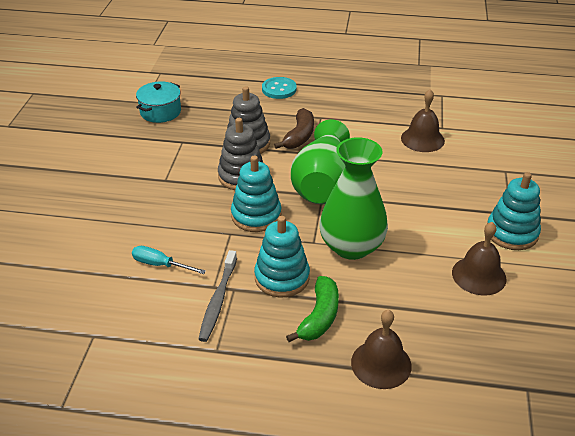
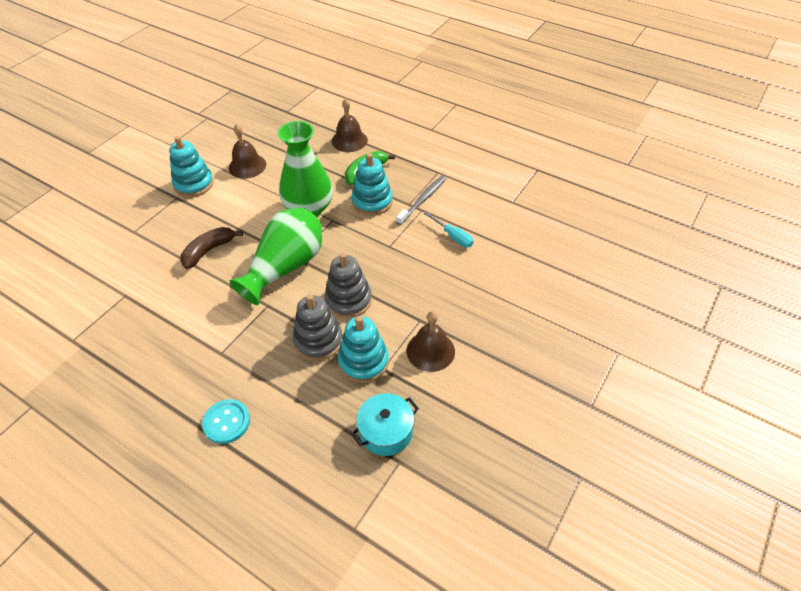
camera: 155 degrees left, 10 degrees up
turquoise stacking toy [231,156,281,232] -> turquoise stacking toy moved to [338,316,389,383]
brown banana [274,108,314,149] -> brown banana moved to [181,227,243,269]
brown bell [401,89,445,152] -> brown bell moved to [407,311,455,372]

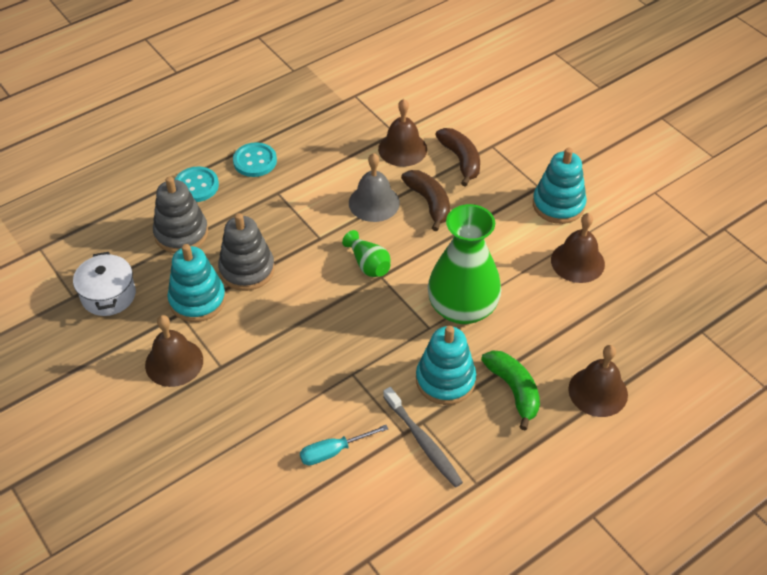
camera: 110 degrees right, 0 degrees up
green vase [229,208,322,305] -> green vase [342,230,391,277], size x0.46
grey stacking toy [325,253,372,318] -> grey stacking toy moved to [153,176,208,253]
turquoise pot [351,393,419,456] -> white pot [73,252,136,316]
none -> turquoise button [233,142,277,177]
none -> grey bell [349,153,400,222]
none -> brown bell [378,99,427,167]
none -> brown banana [435,128,480,187]

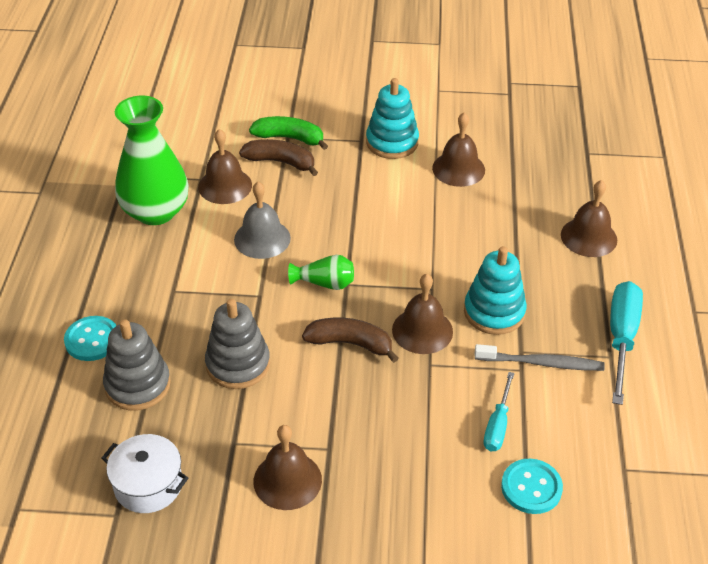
camera: 50 degrees left, 5 degrees down
turquoise stacking toy [167,244,226,322] -> none
turquoise button [233,142,277,177] -> turquoise button moved to [501,459,563,514]
brown banana [401,170,450,231] -> brown banana moved to [302,318,399,363]
green vase [428,204,501,324] -> green vase moved to [115,96,189,225]
green banana [481,350,540,430] -> green banana moved to [249,116,328,150]
none -> brown bell [392,274,453,354]
none -> turquoise screwdriver [610,281,643,405]

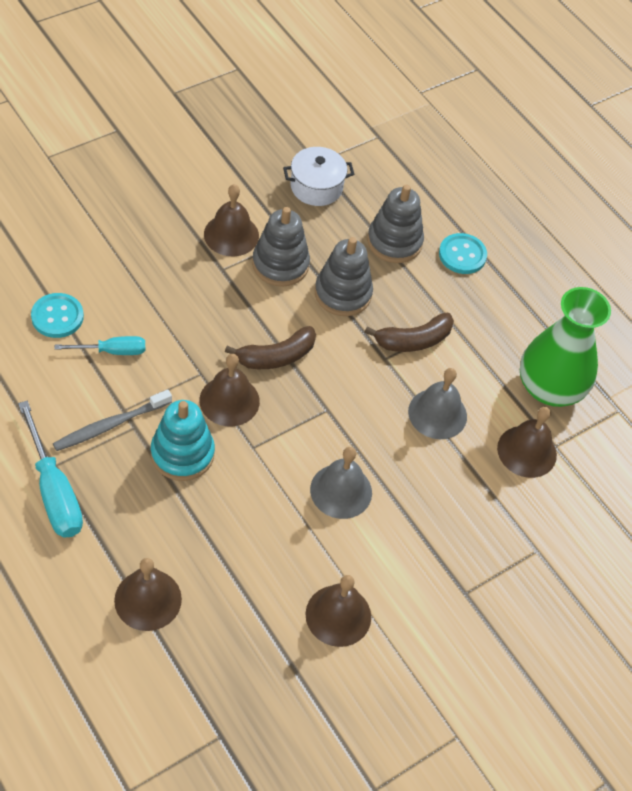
camera: 135 degrees right, 10 degrees up
brown banana [239,139,318,176] -> brown banana moved to [365,313,454,352]
green banana [249,116,328,150] -> none
green vase [288,255,354,290] -> none
turquoise stacking toy [366,78,419,159] -> none
turquoise screwdriver [484,372,514,451] -> turquoise screwdriver turned 105 degrees clockwise [55,336,145,355]
none -> grey stacking toy [252,207,310,287]
none -> grey bell [310,447,372,519]

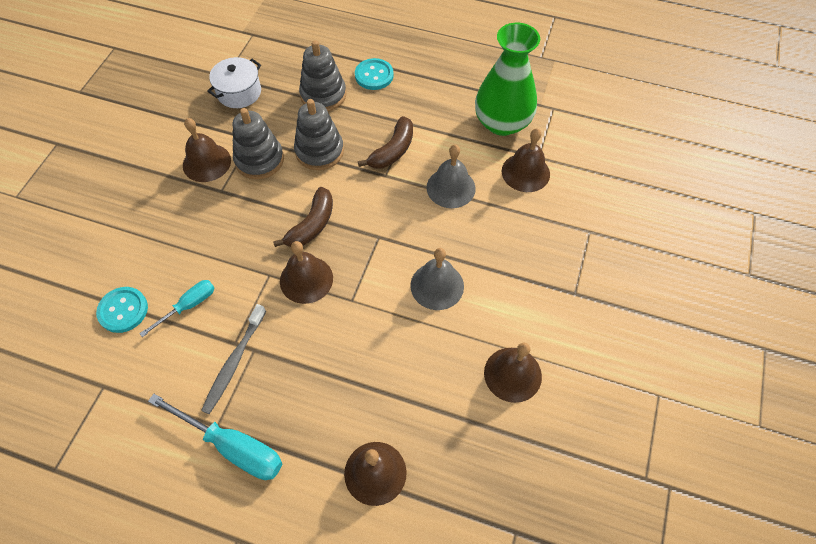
camera: 30 degrees left, 5 degrees up
turquoise stacking toy [151,400,215,481] -> none

